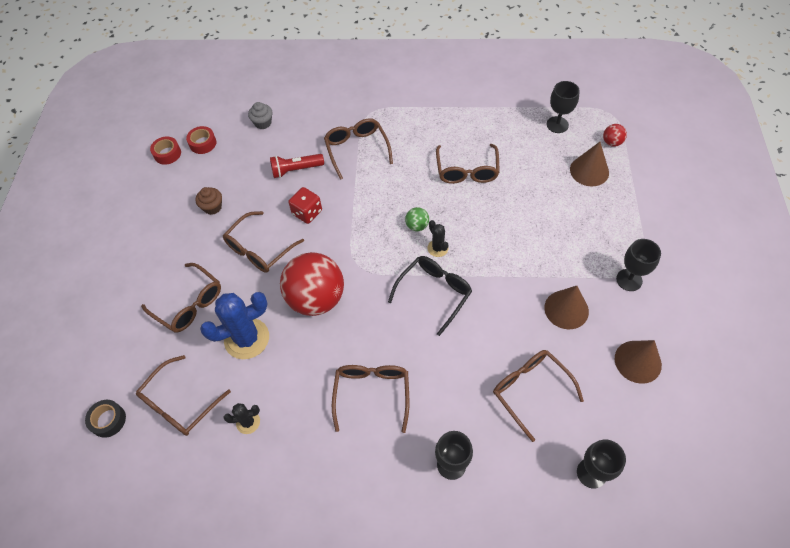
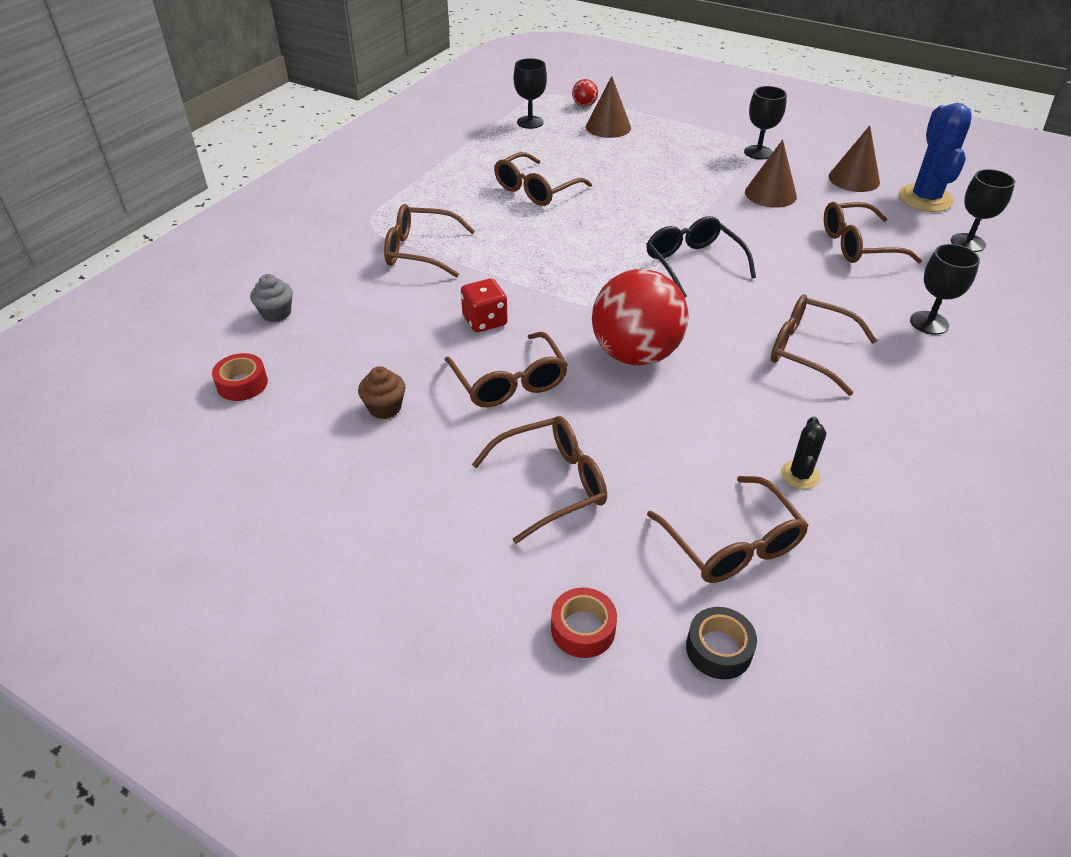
camera: 65 degrees left, 15 degrees down
red tape [150,136,181,165] -> red tape moved to [551,587,617,658]
blue cactus [200,292,269,359] -> blue cactus moved to [898,103,972,212]
red flashlight [270,154,324,178] -> none
green ball [405,207,429,231] -> none
black cactus [427,220,448,257] -> none
brown glasses [436,144,500,184] -> brown glasses turned 105 degrees clockwise [494,152,592,206]

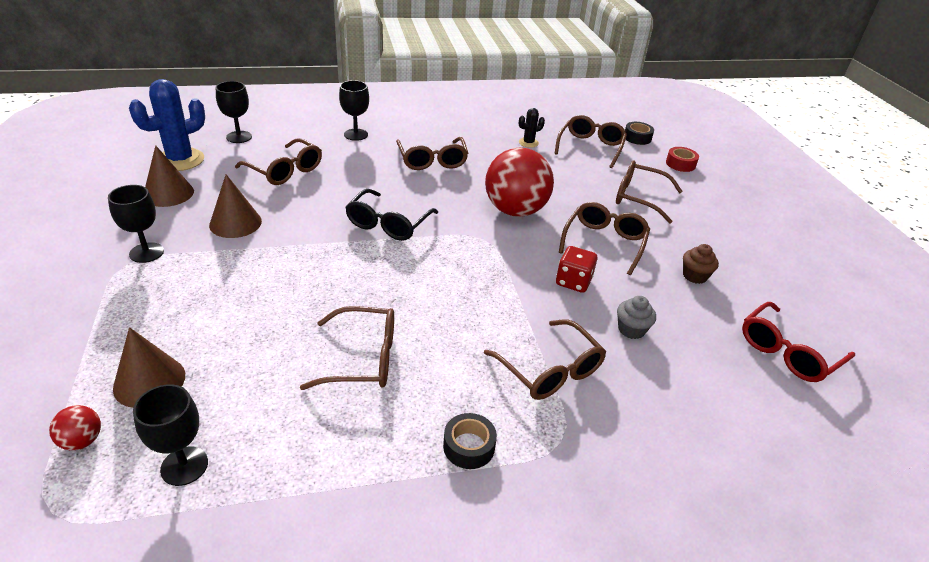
camera: 135 degrees left, 5 degrees down
red tape [212,353,268,401] -> red glasses [742,302,855,382]
grey cupcake [250,274,293,322] -> grey cupcake moved to [617,296,656,339]
none -> black tape [443,413,497,469]

